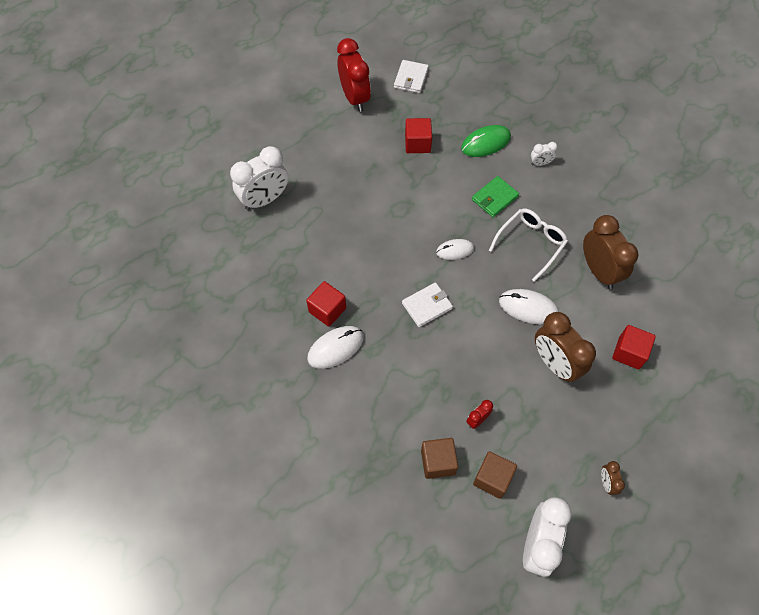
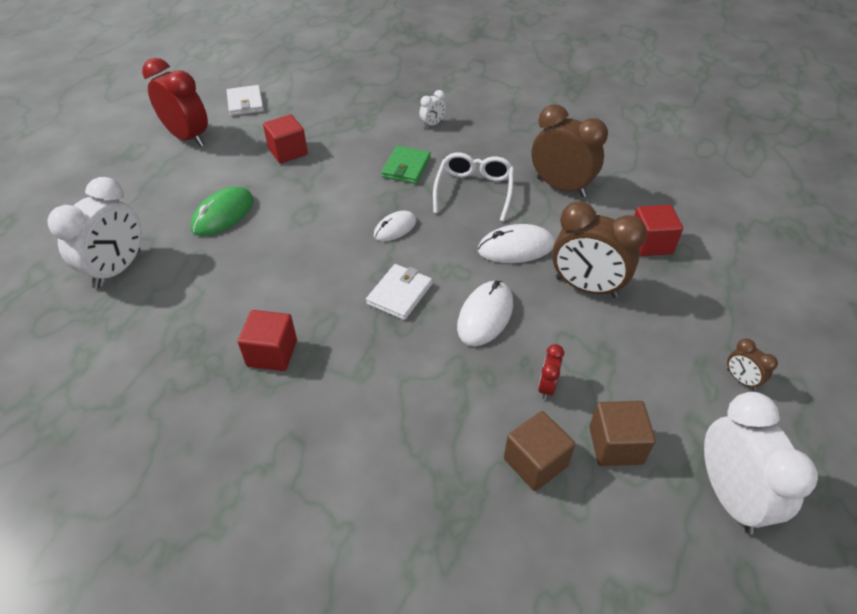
camera: 30 degrees left, 15 degrees down
white mouse [307,326,364,369] -> white mouse moved to [457,281,513,346]
green mouse [461,125,511,157] -> green mouse moved to [191,187,254,236]

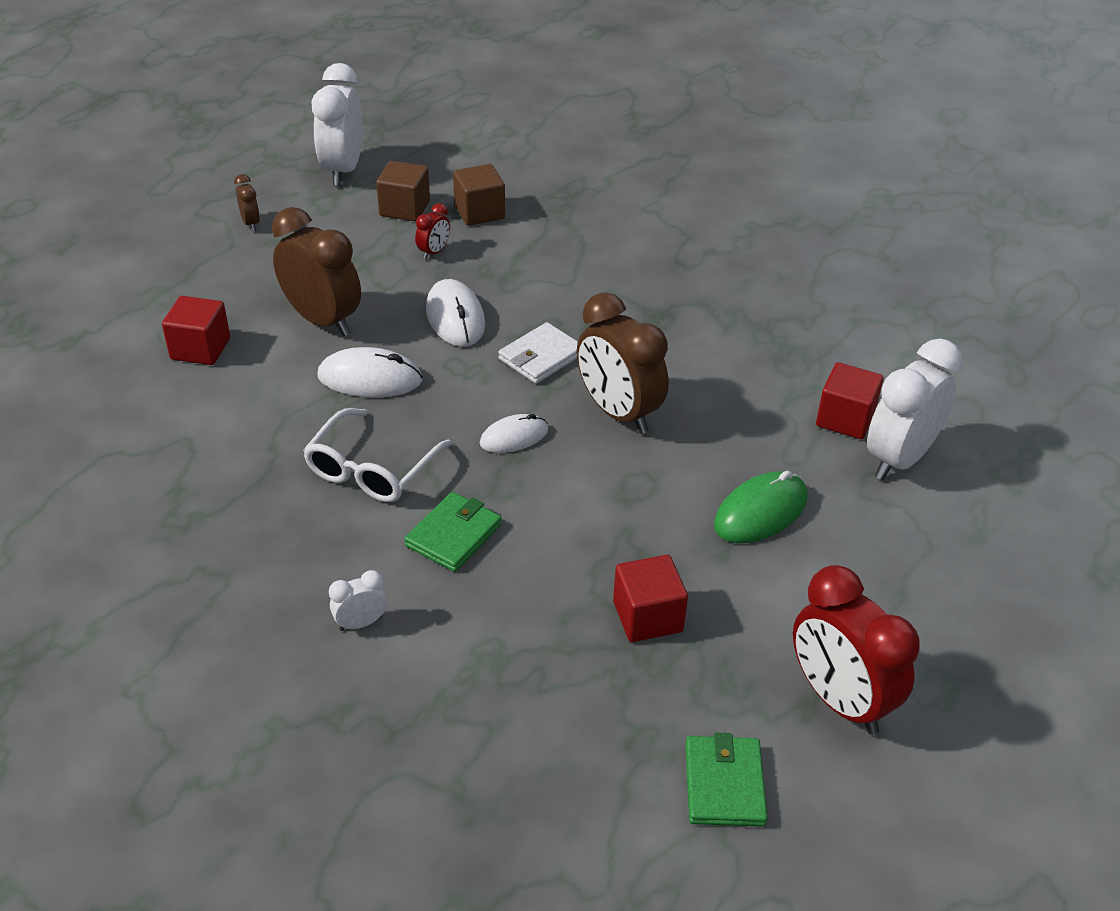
camera: 165 degrees left, 5 degrees down
white wallet [227,85,264,116] -> green wallet [685,733,768,827]
red cube [238,310,297,371] -> red cube moved to [816,362,883,439]
white mouse [457,281,513,346] -> white mouse turned 60 degrees counterclockwise [426,279,485,347]
brown clock [531,104,608,197] -> brown clock moved to [577,292,669,434]

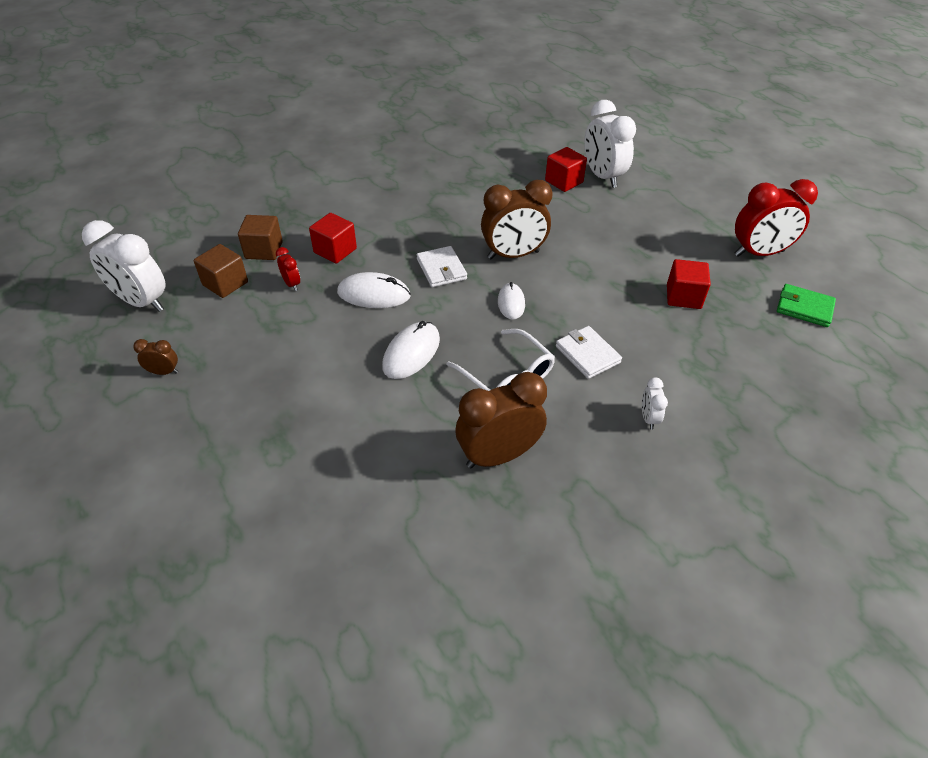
camera: 65 degrees left, 5 degrees up
red cube [162,296,230,365] -> red cube moved to [309,213,357,264]
brown clock [272,207,361,336] -> brown clock moved to [455,372,547,469]
green wallet [404,492,502,572] -> white wallet [556,326,622,379]
green mouse [714,471,808,543] -> none

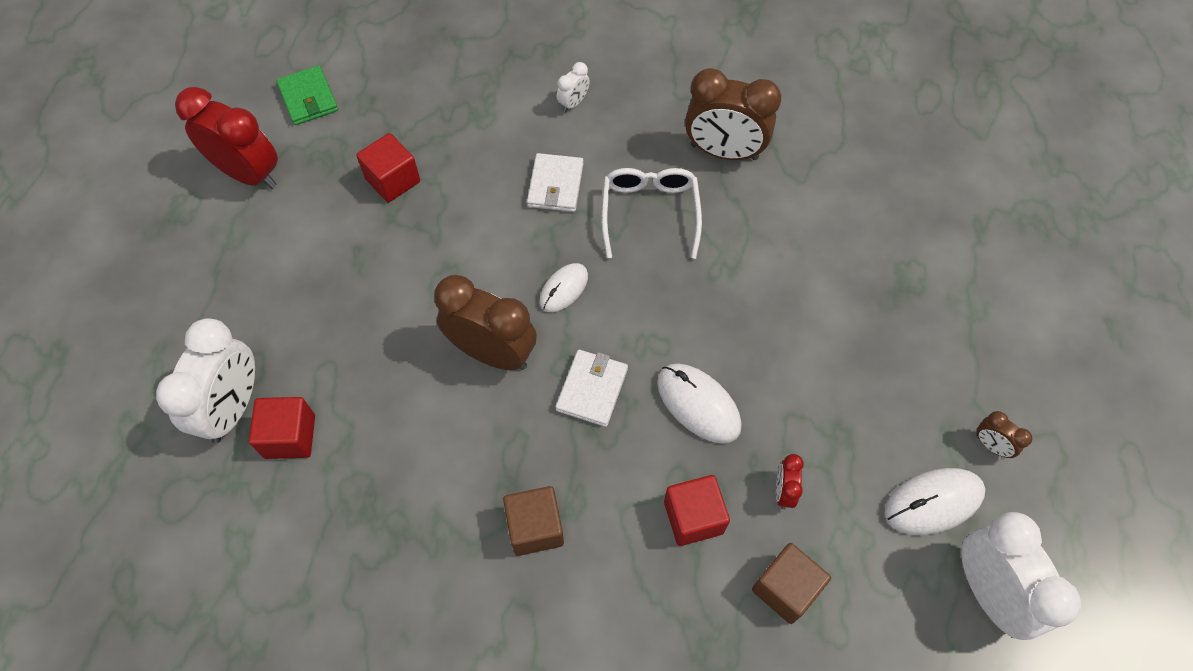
camera: 140 degrees left, 15 degrees up
brown cube [194,244,248,298] -> brown cube moved to [503,486,564,556]
white mouse [382,321,440,379] -> white mouse moved to [885,468,985,535]

